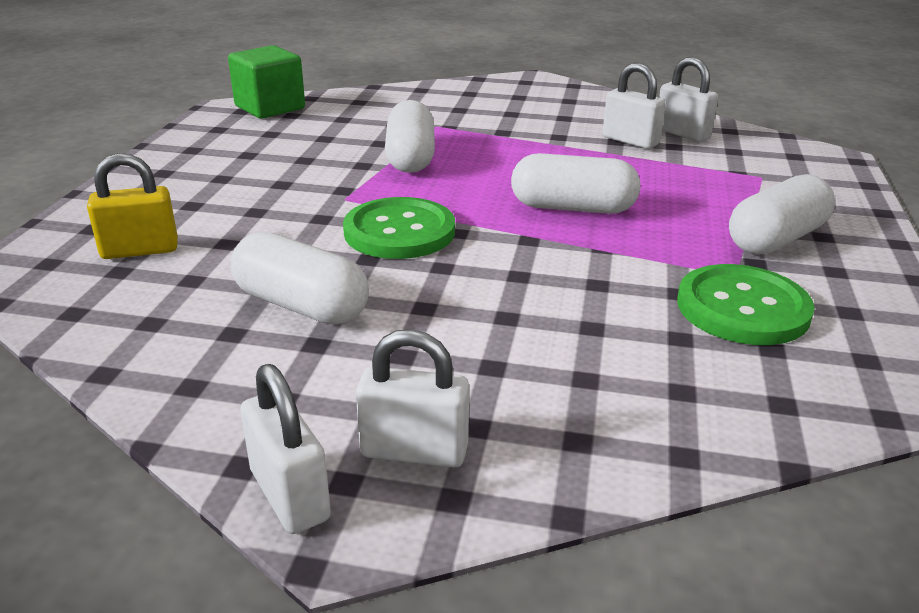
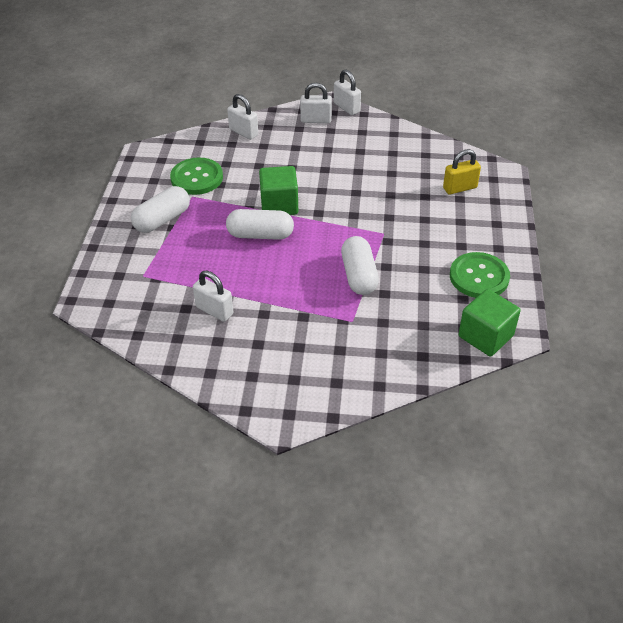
camera: 175 degrees right, 15 degrees up
white capsule [231,232,369,324] -> none
green button [343,197,455,259] -> green button moved to [450,252,510,298]
white padlock [659,57,718,142] -> white padlock moved to [227,94,258,140]
none -> green cube [259,166,298,215]

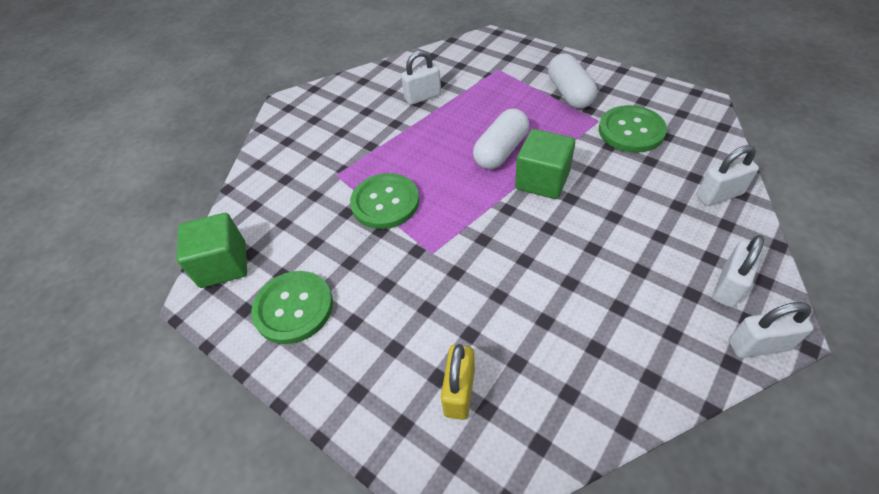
camera: 125 degrees right, 5 degrees up
white capsule [341,236,379,295] -> green button [350,173,419,229]

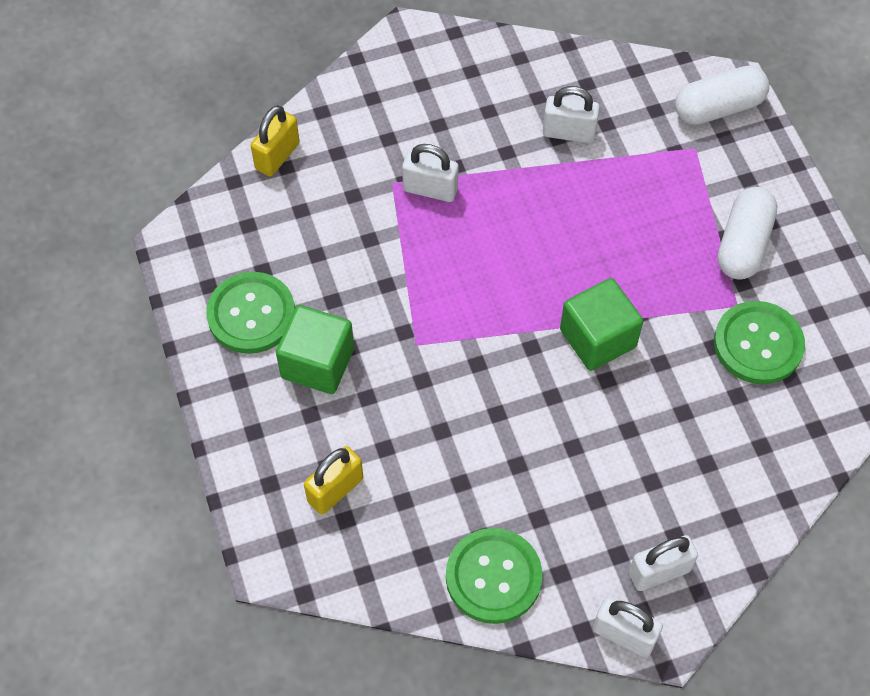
camera: 30 degrees right, 10 degrees up
green cube [177,213,247,288] -> green cube moved to [276,305,354,394]
green button [350,173,419,229] -> green button moved to [446,528,542,624]
white capsule [473,108,529,169] -> white capsule moved to [675,66,769,125]
white padlock [697,145,759,206] -> white padlock moved to [402,144,459,202]
none -> yellow padlock [251,105,300,177]

